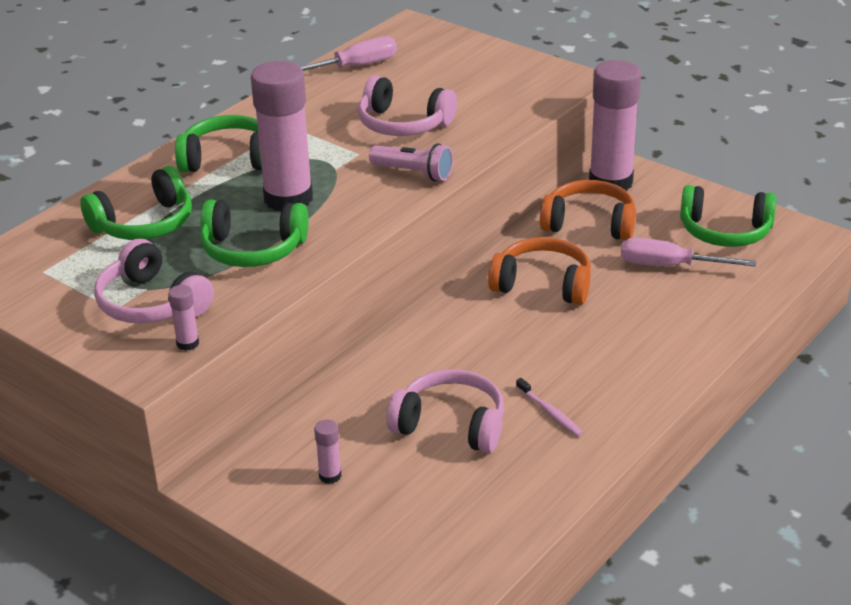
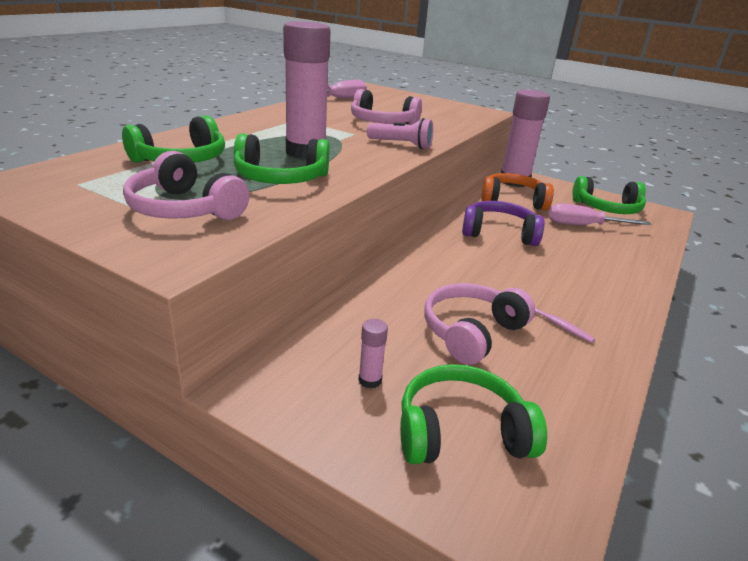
camera: 10 degrees left, 5 degrees down
pink glue stick [168,285,199,351] -> none
green headphones [175,115,262,172] -> green headphones moved to [400,364,547,464]
pink headphones [387,369,504,453] -> pink headphones turned 60 degrees counterclockwise [424,283,535,365]
orange headphones [488,237,591,305] -> purple headphones [462,201,544,246]

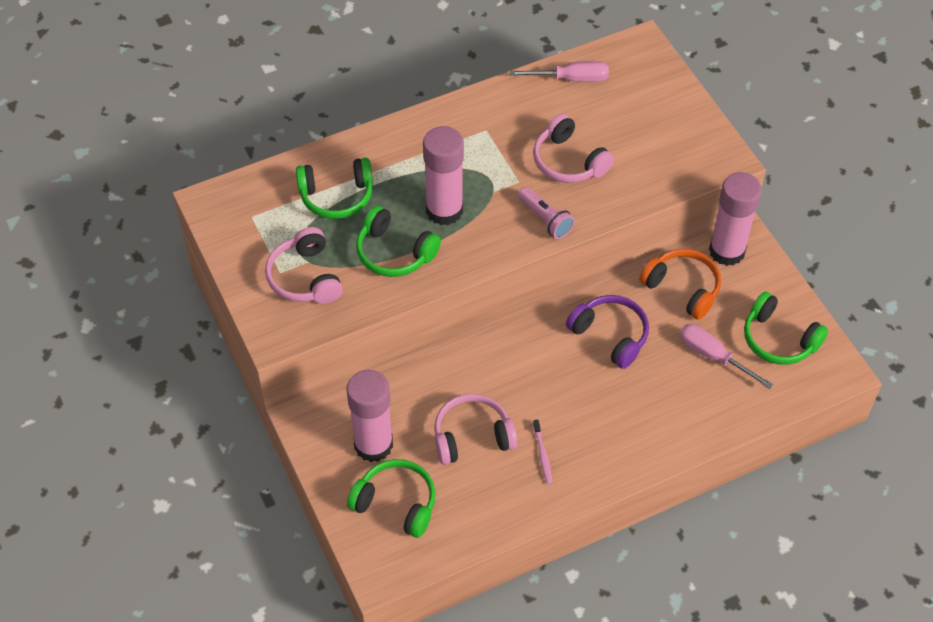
camera: 35 degrees right, 25 degrees up
pink glue stick [358,319,388,389] -> pink glue stick [346,370,393,462], size x2.49

